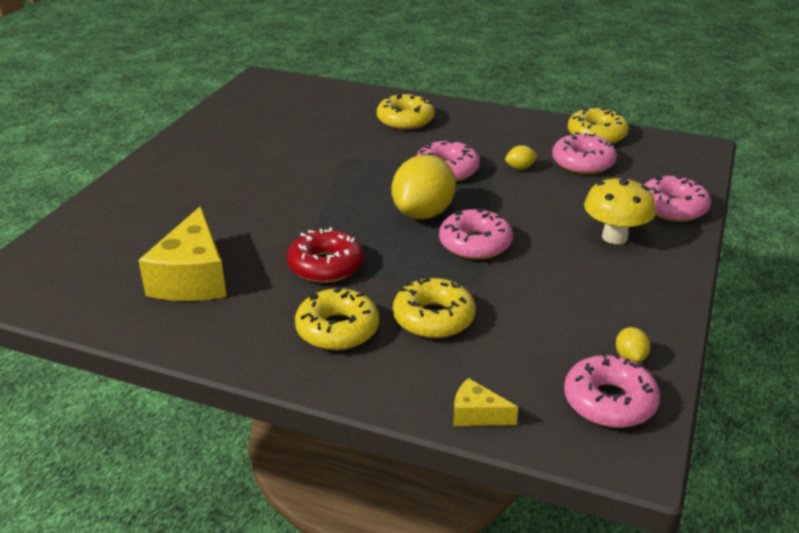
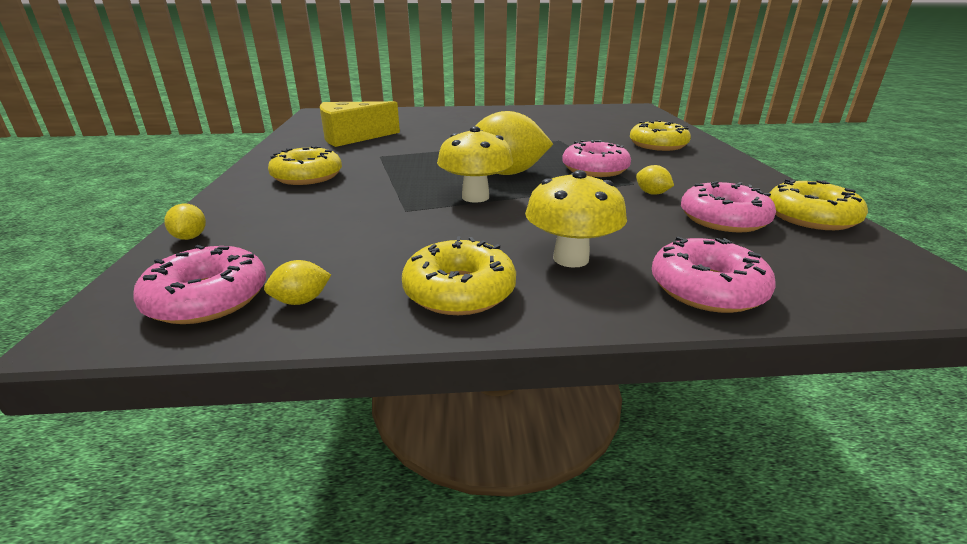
camera: 65 degrees right, 5 degrees down
red donut [287,227,363,283] -> none
yellow donut [393,276,476,338] -> yellow donut moved to [402,236,516,315]
pink donut [439,209,513,260] -> yellow mushroom [437,126,513,203]
yellow cheese [454,378,518,426] -> yellow lemon [164,204,206,240]

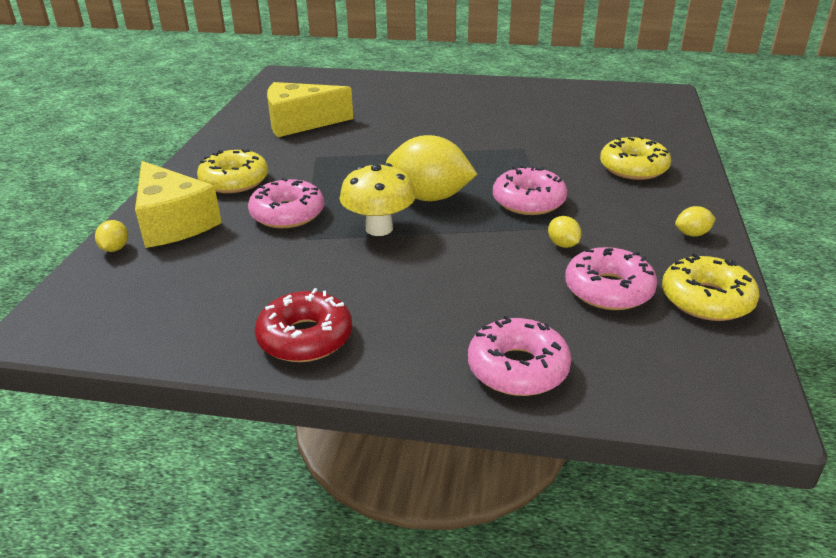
camera: 15 degrees right, 5 degrees up
pink donut [133,245,266,324] -> pink donut moved to [248,178,324,228]
yellow lemon [264,260,331,305] -> yellow lemon moved to [675,206,716,237]
yellow donut [402,236,516,315] -> red donut [255,288,352,362]
yellow mushroom [525,170,627,268] -> none
none -> yellow cheese [135,161,222,248]

